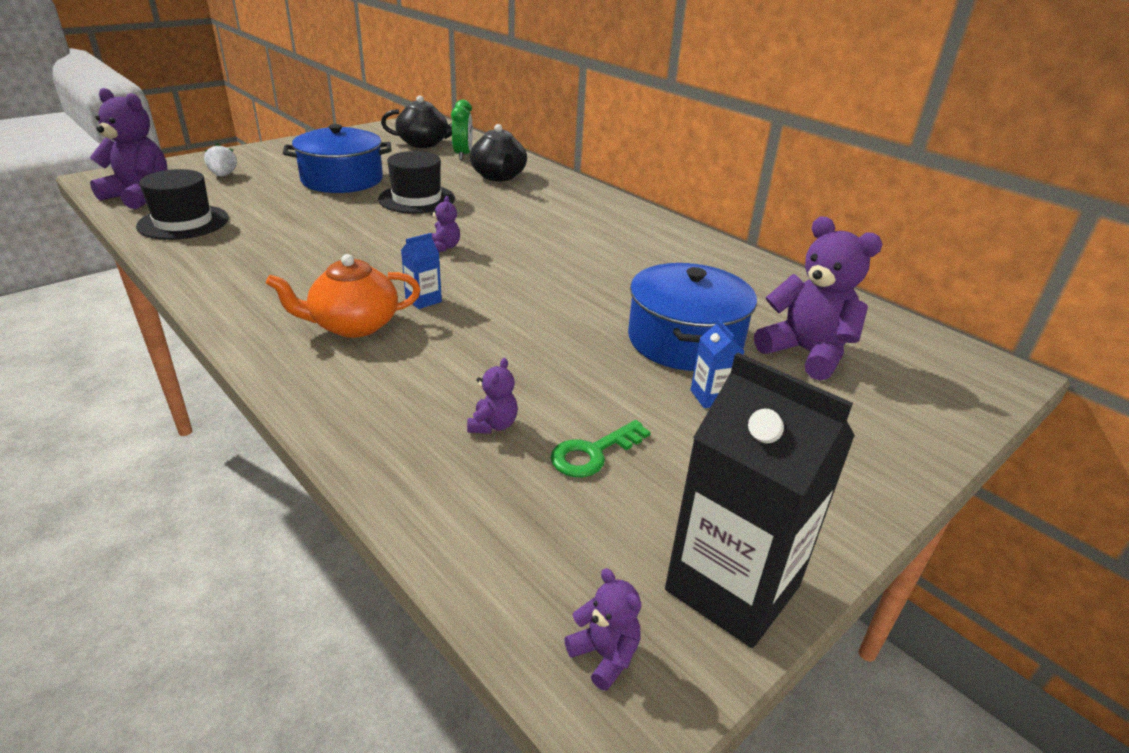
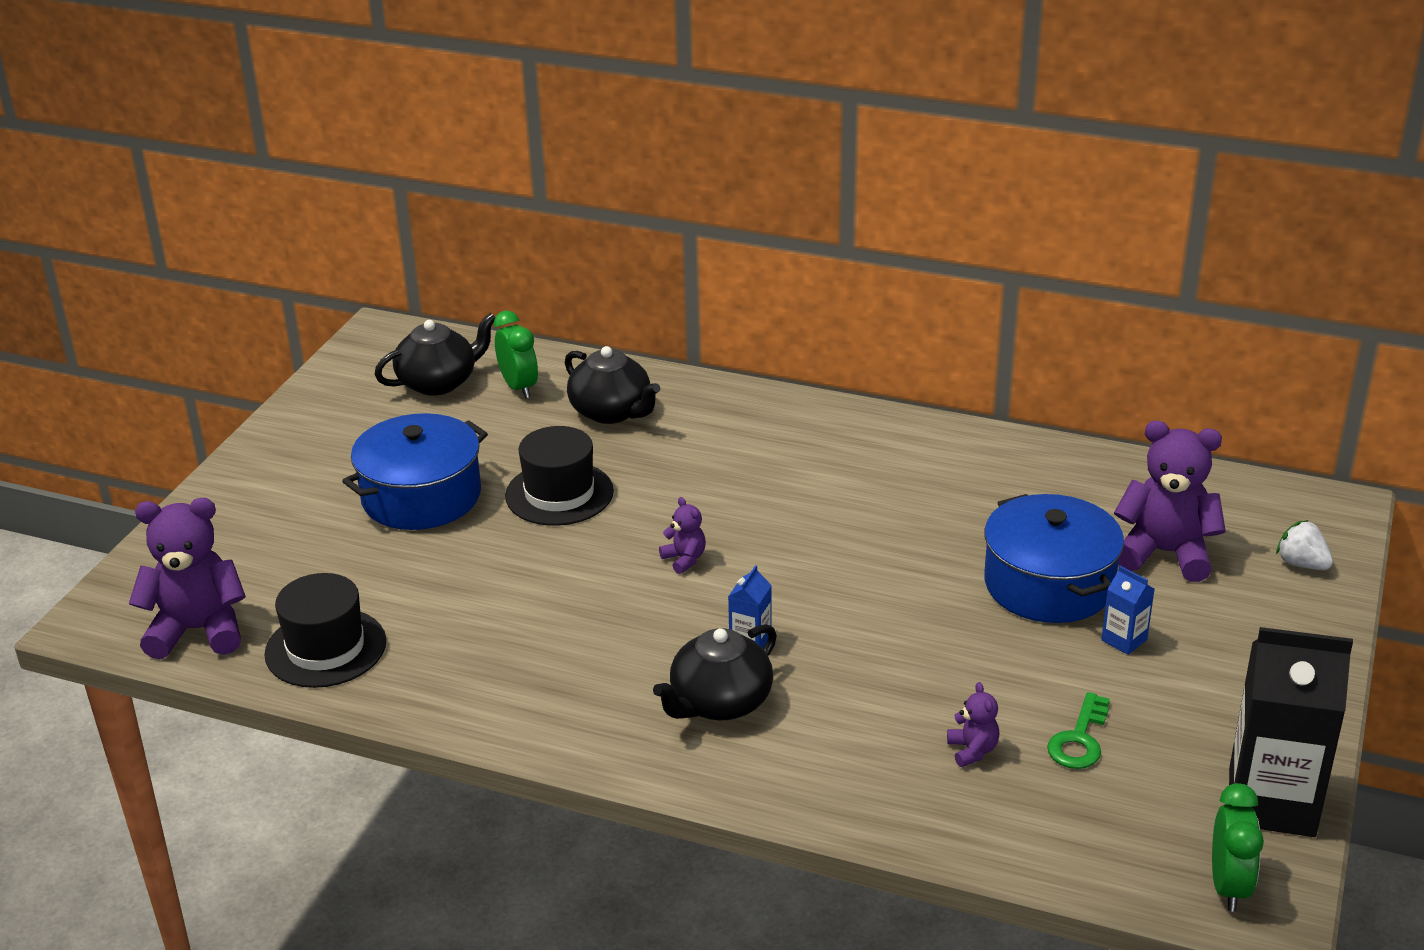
camera: 25 degrees left, 0 degrees up
white strawberry [204,143,237,177] -> white strawberry moved to [1276,520,1333,570]
orange teapot [266,254,421,338] -> black teapot [653,624,777,720]
purple teddy bear [564,568,641,691] -> green clock [1212,783,1264,912]

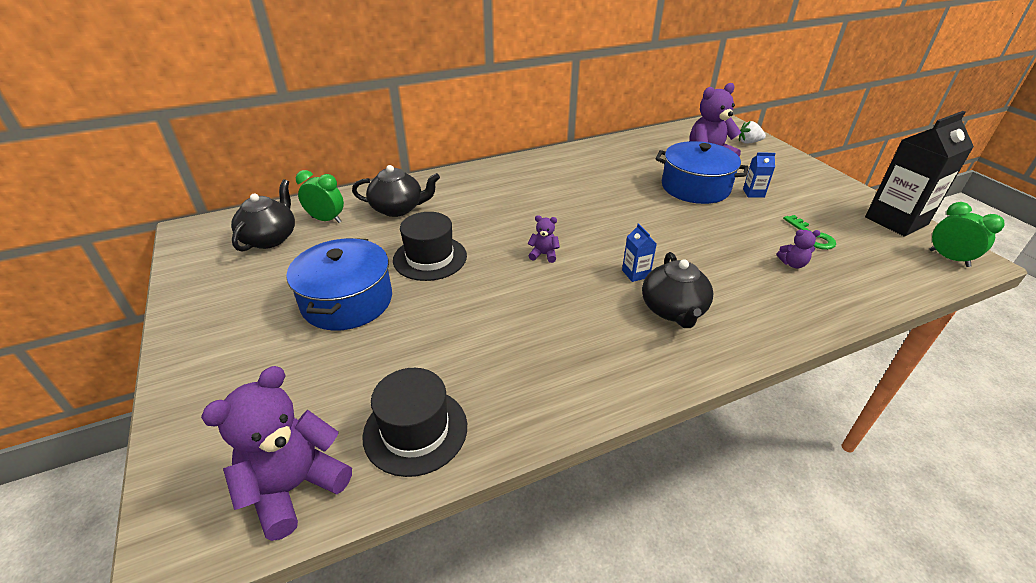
camera: 45 degrees left, 5 degrees up
purple teddy bear [947,682,1000,767] -> purple teddy bear turned 150 degrees clockwise [777,230,820,268]

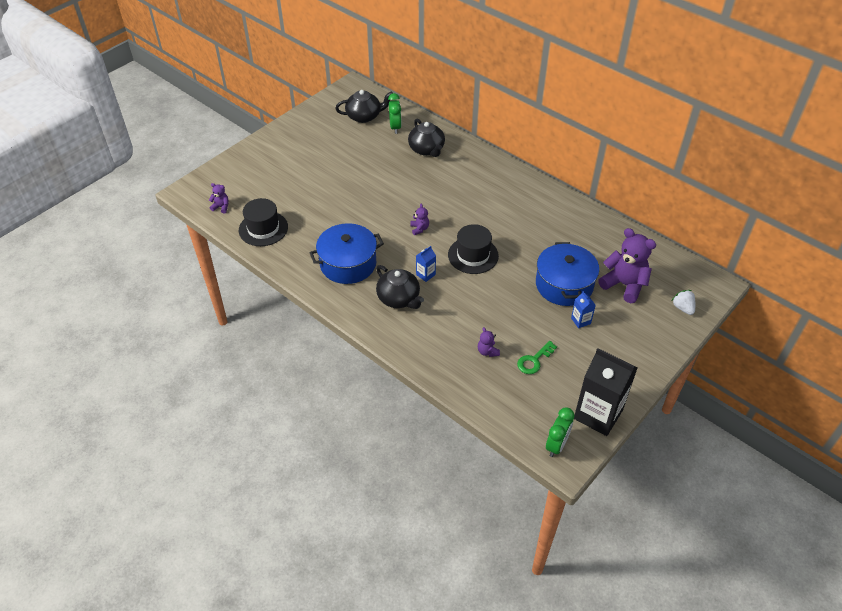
camera: 65 degrees right, 10 degrees up
purple teddy bear [201,366,352,541] -> purple teddy bear [209,183,228,214], size x0.46
blue pot [287,238,392,331] -> blue pot moved to [309,223,384,284]
black hat [393,212,467,281] -> black hat moved to [448,224,499,274]
black teapot [642,252,714,328] -> black teapot turned 105 degrees counterclockwise [376,265,424,309]

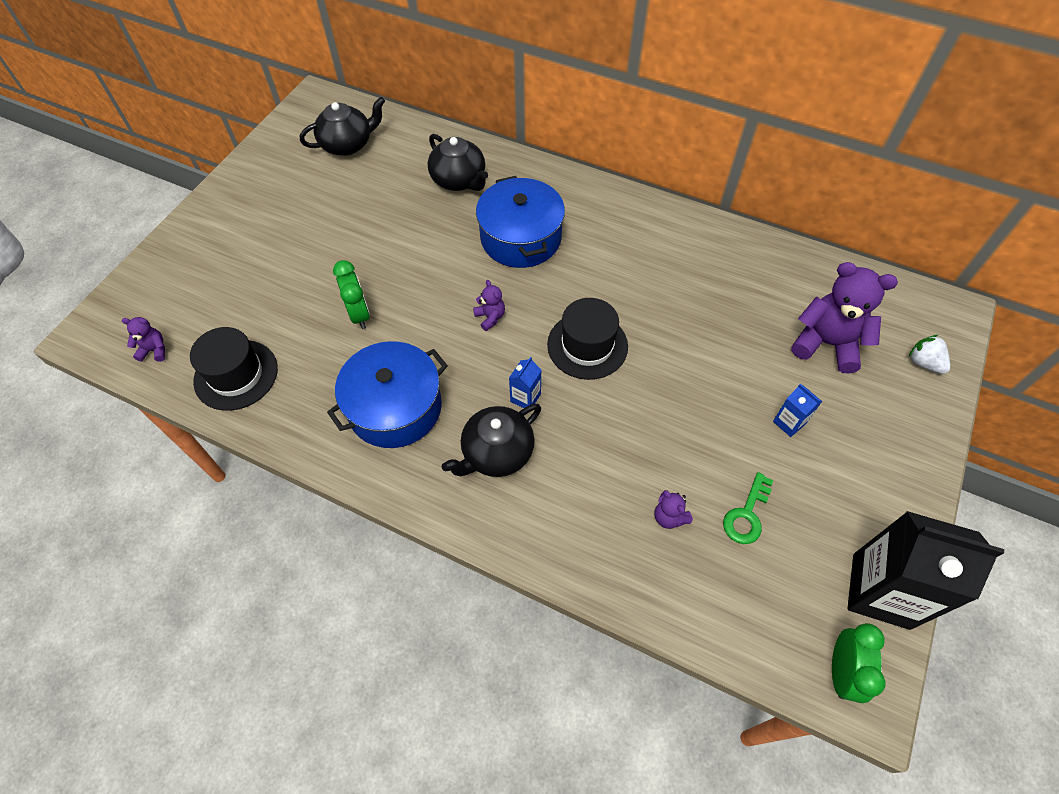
camera: 15 degrees left, 10 degrees up
black teapot [376,265,424,309] -> black teapot turned 105 degrees clockwise [442,404,541,477]
green clock [388,93,402,134] -> green clock moved to [333,260,370,329]
blue pot [536,242,599,306] -> blue pot moved to [476,176,565,268]

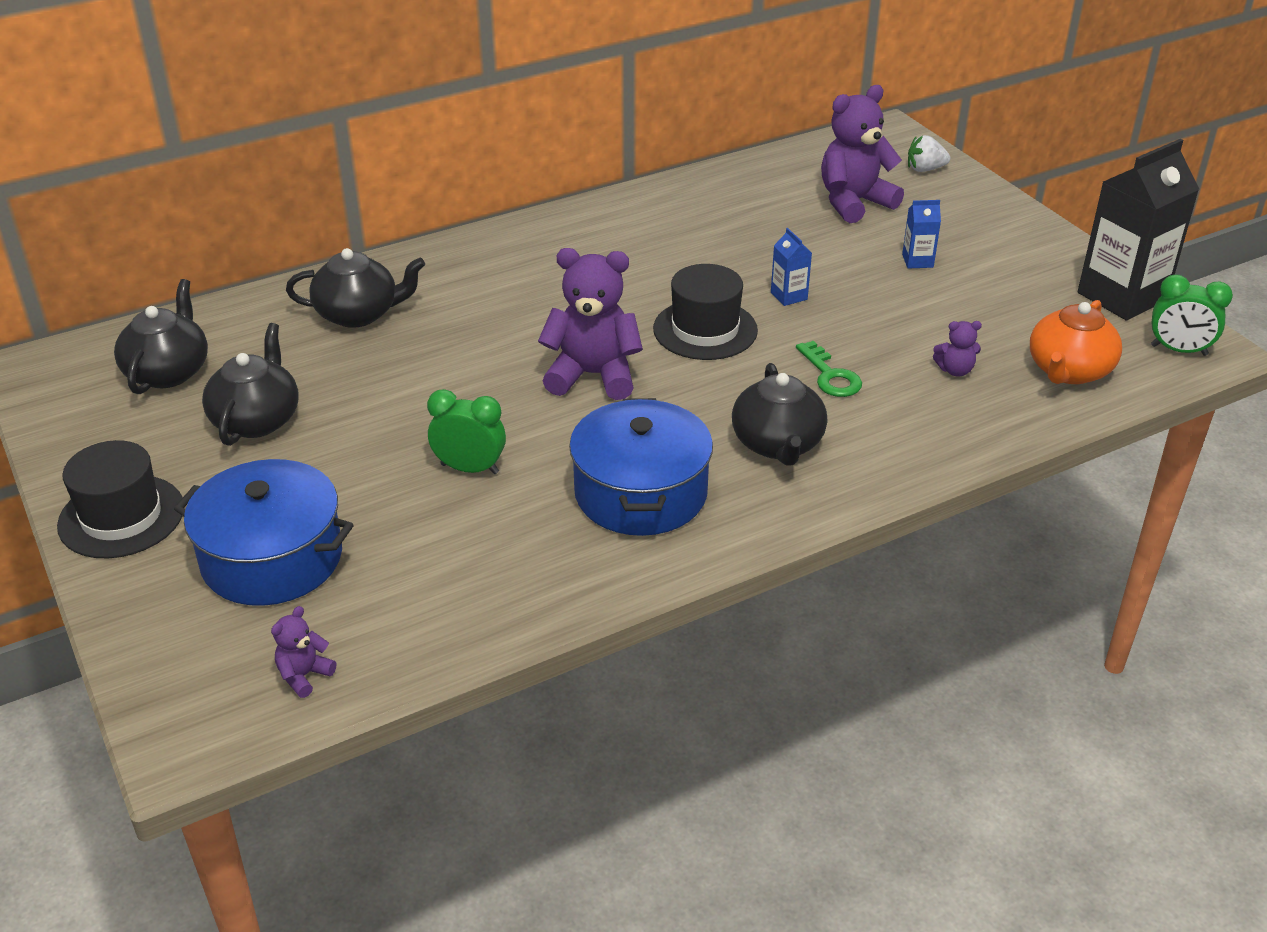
camera: 55 degrees left, 20 degrees down
black hat [190,327,278,411] -> black hat moved to [57,440,183,558]
purple teddy bear [473,280,505,331] -> purple teddy bear [538,248,643,400], size x2.17
blue pot [476,176,565,268] -> blue pot moved to [174,459,354,606]
blue carton [509,357,541,408] -> blue carton moved to [771,228,812,306]
green key [723,472,773,544] -> green key moved to [796,341,862,397]
green clock [832,623,885,703] -> green clock turned 150 degrees clockwise [1151,275,1233,356]
none -> black teapot [202,323,298,446]
none -> orange teapot [1030,300,1122,384]

